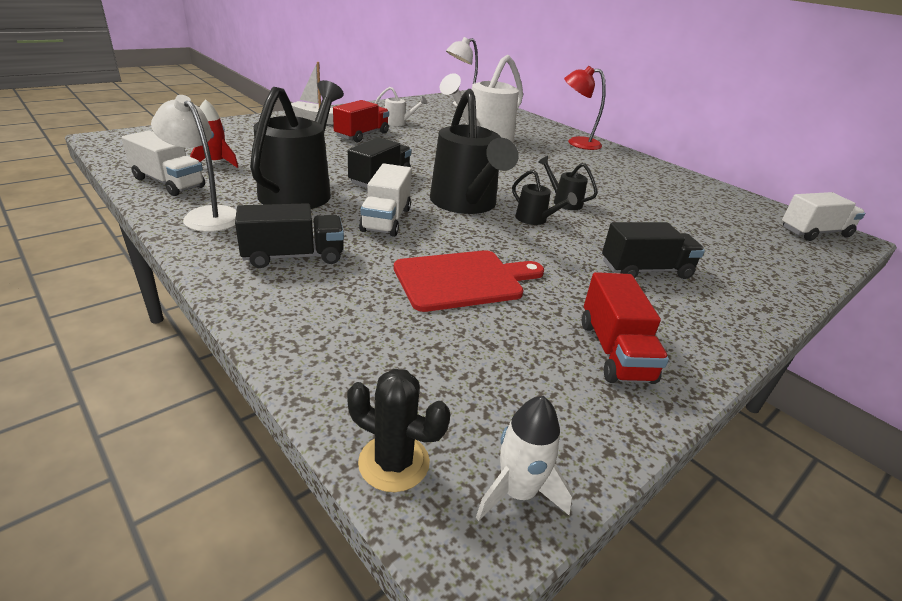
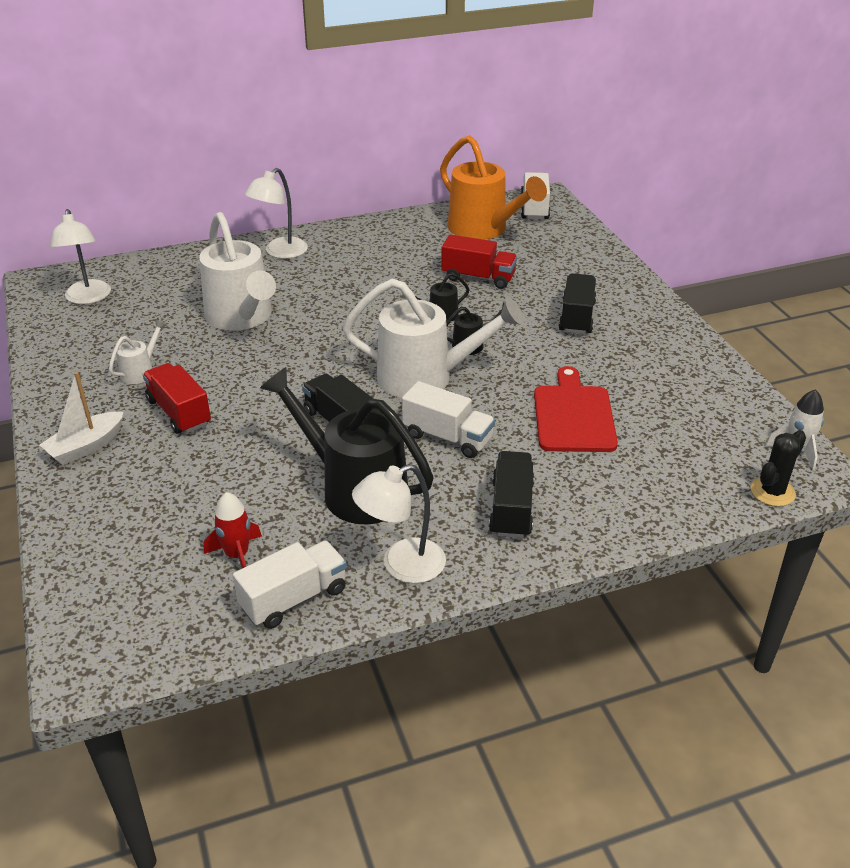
camera: 65 degrees left, 5 degrees up
black watering can [430,89,519,214] -> white watering can [342,278,524,398]
red lamp [564,66,606,150] -> white lamp [244,168,308,259]
red truck [582,272,669,384] -> red truck moved to [441,234,517,289]
none -> orange watering can [440,135,547,240]

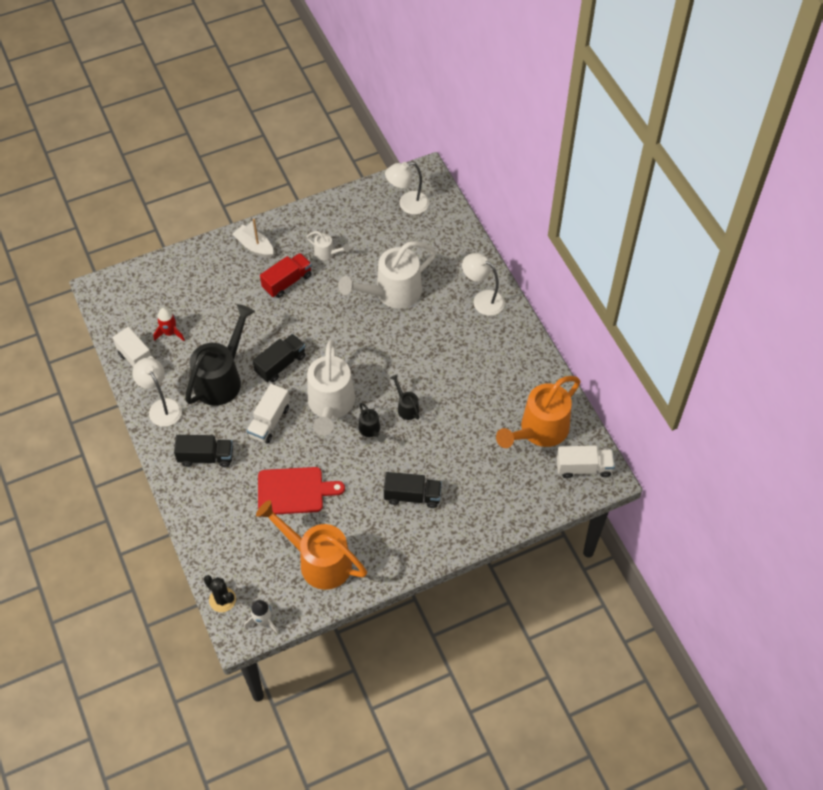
camera: 85 degrees right, 20 degrees up
red truck [441,234,517,289] -> none
none -> orange watering can [256,500,367,590]

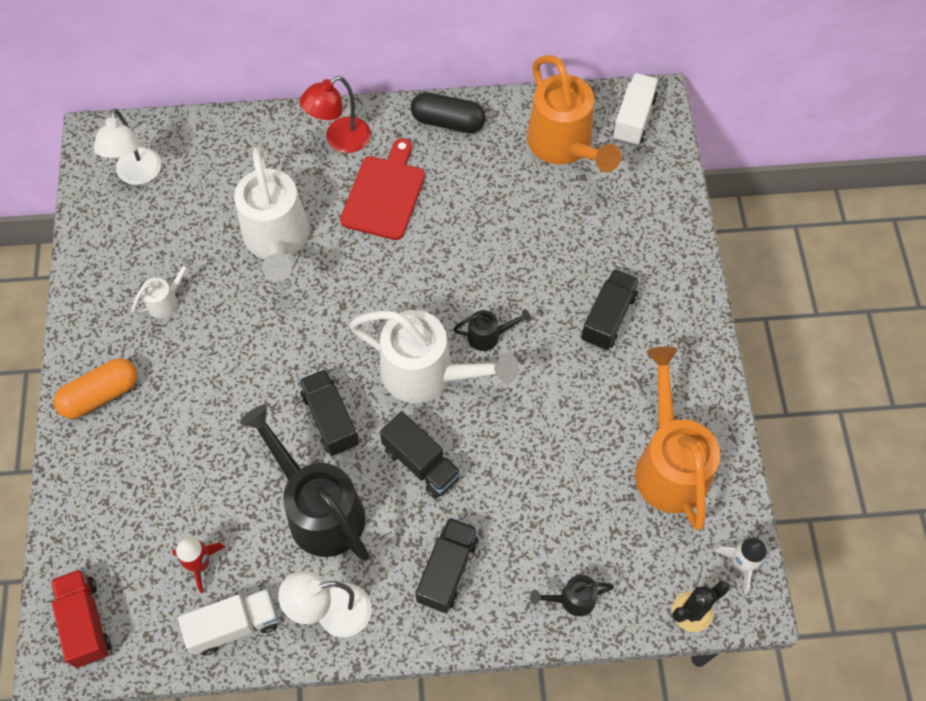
camera: 70 degrees left, 5 degrees up
white boat [233,219,273,258] -> orange capsule [54,358,137,419]
white truck [246,384,290,443] -> black truck [380,411,461,499]
orange watering can [256,500,367,590] -> orange watering can turned 120 degrees clockwise [635,347,720,530]
red cutting board [258,467,345,514] -> red cutting board moved to [340,138,425,240]
red truck [260,253,312,298] -> red truck moved to [51,569,111,668]
black watering can [390,374,419,420] -> black watering can moved to [530,575,614,616]
white lamp [462,253,505,316] -> red lamp [300,76,371,153]
none -> black capsule [411,92,486,133]

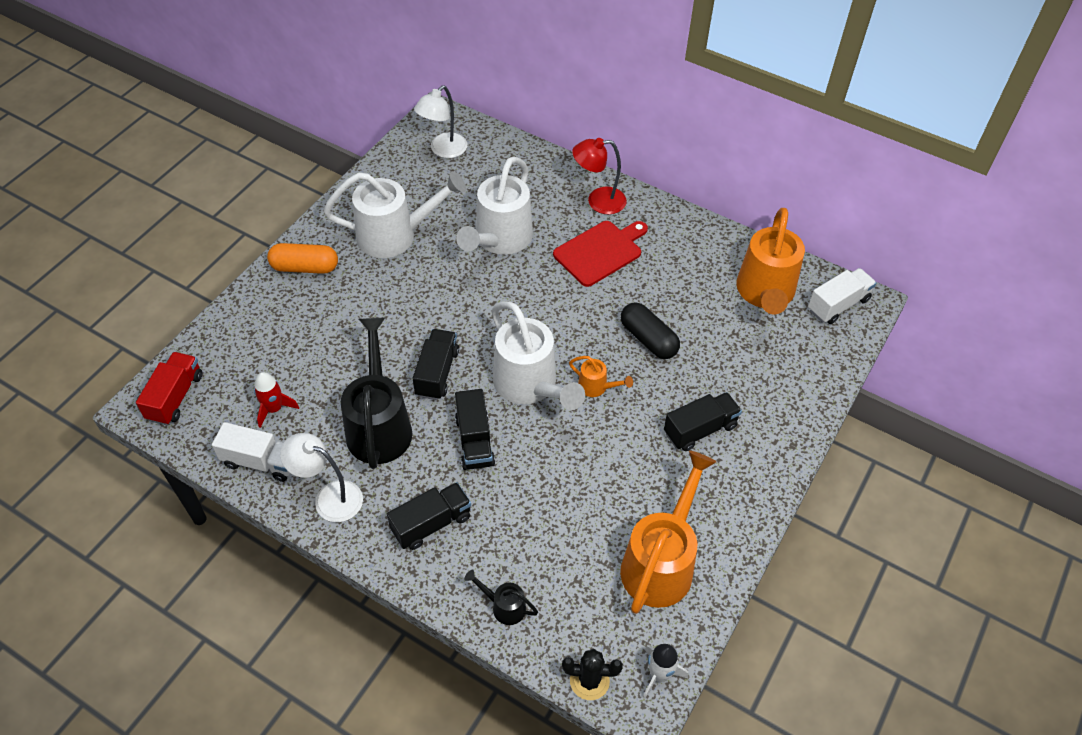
camera: 35 degrees right, 10 degrees down
white watering can [132,257,194,318] -> white watering can [324,171,466,258], size x2.23
black capsule [411,92,486,133] -> black capsule moved to [621,302,680,359]
black watering can [453,309,531,351] -> orange watering can [569,356,633,397]

